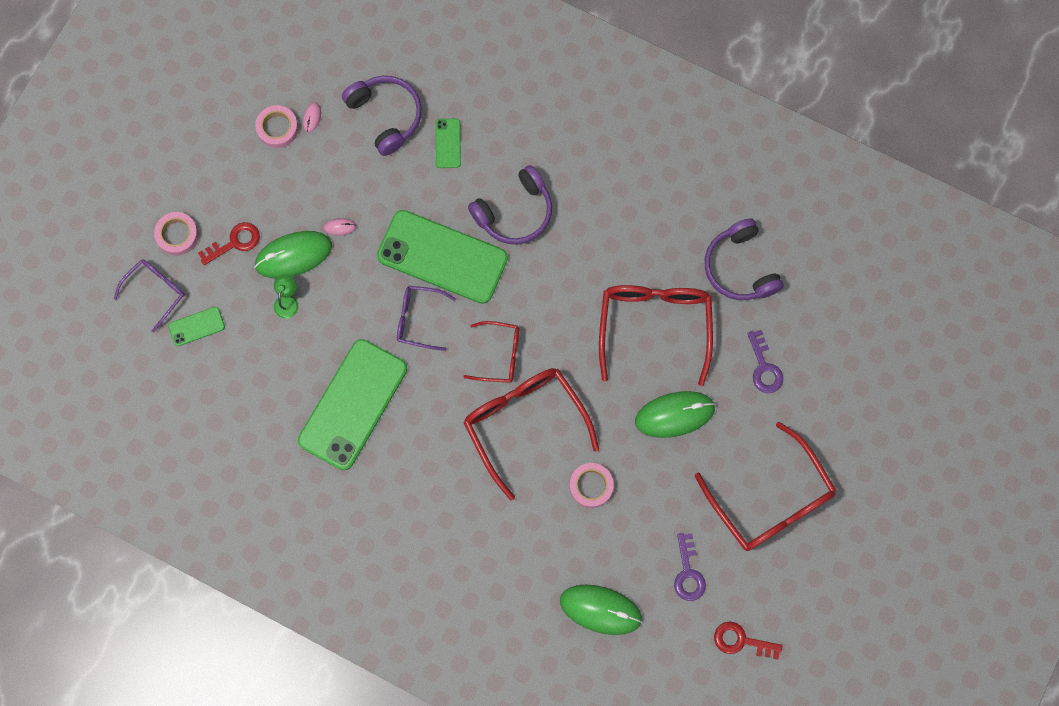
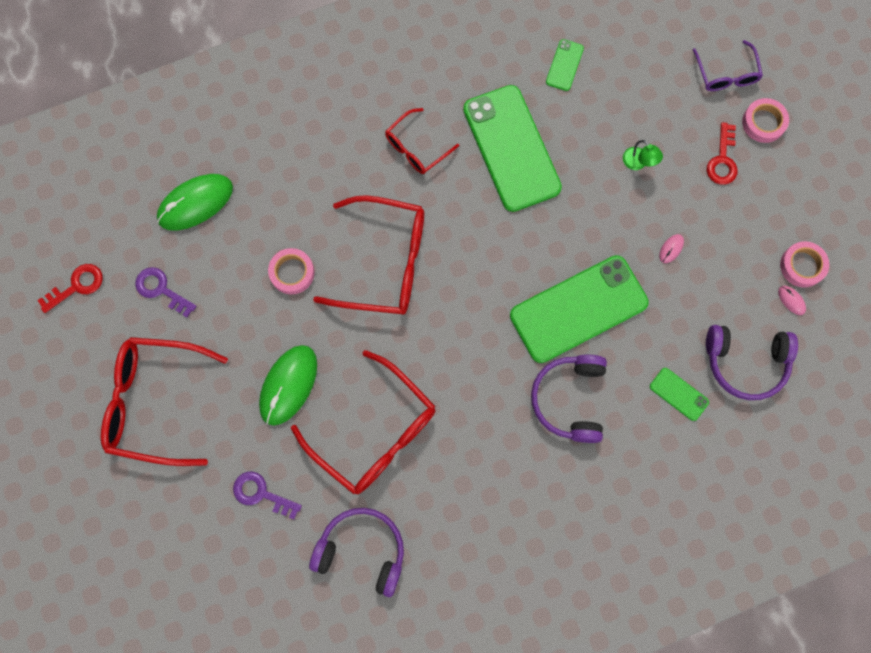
camera: 130 degrees right, 0 degrees up
green phone [168,307,225,346] -> green phone moved to [546,39,584,91]
green mouse [254,231,332,278] -> none
purple glasses [397,286,456,351] -> none
red glasses [463,321,519,383] -> red glasses moved to [385,108,459,174]

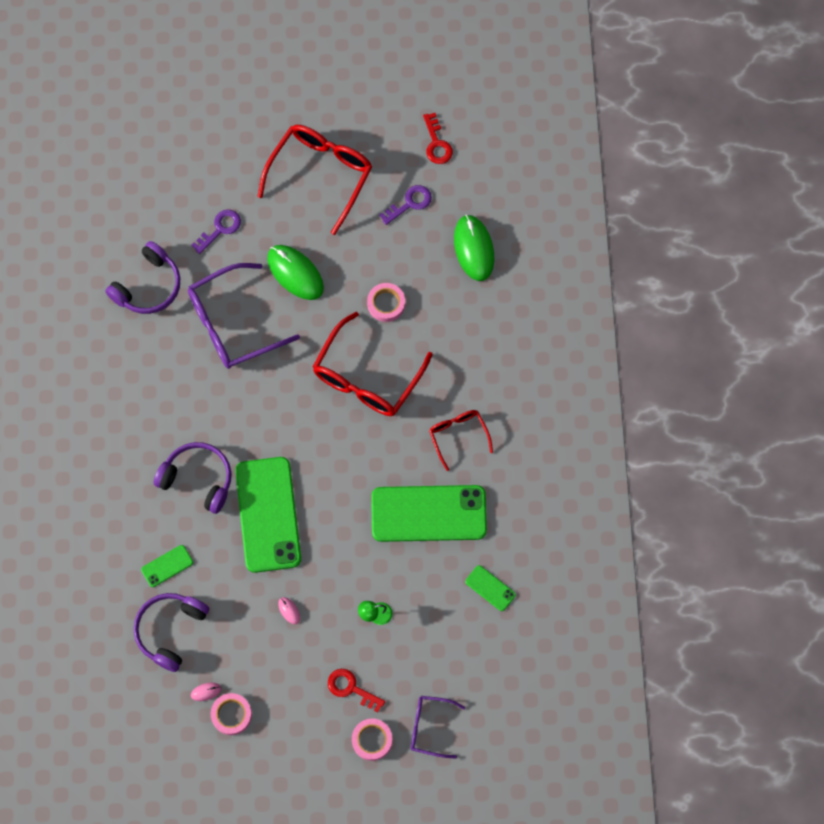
camera: 110 degrees right, 5 degrees down
red glasses [291,350,435,494] -> purple glasses [188,263,300,369]

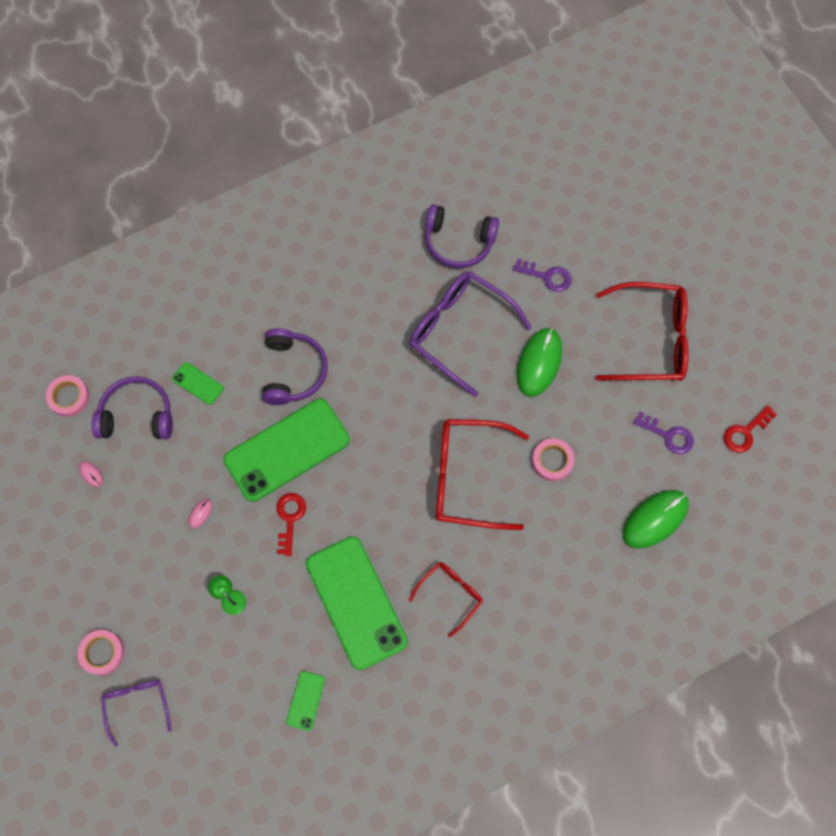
camera: 65 degrees right, 0 degrees up
pink tape [211,693,252,735] -> pink tape moved to [46,375,90,417]
red key [328,669,385,713] -> red key moved to [276,493,306,556]

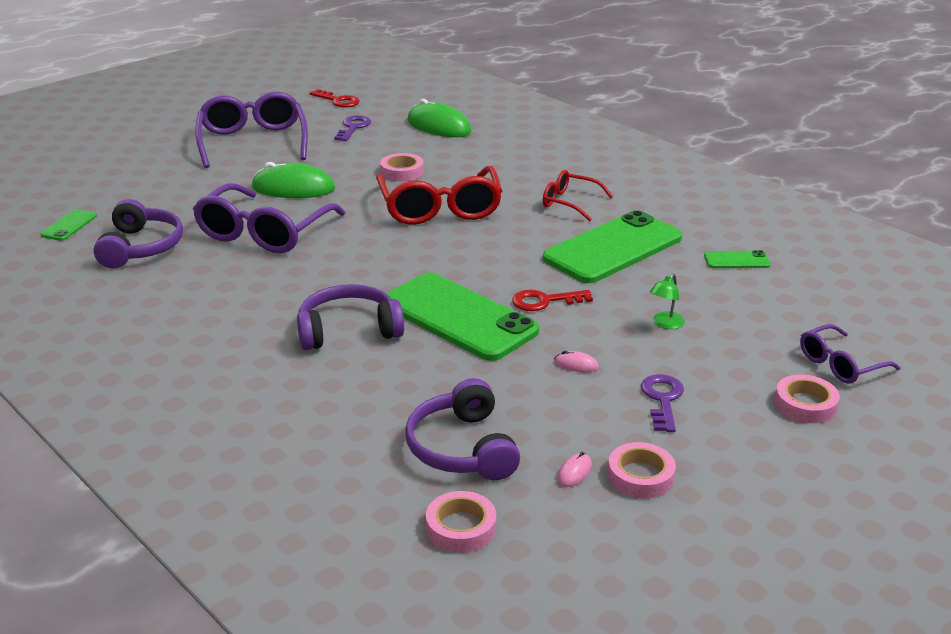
camera: 105 degrees left, 40 degrees down
green phone [172,362,224,405] -> green phone moved to [41,209,97,241]
purple key [513,259,572,292] -> purple key moved to [641,374,684,432]
red glasses [596,282,689,381] -> purple glasses [195,92,308,168]
none -> pink tape [607,442,676,498]

